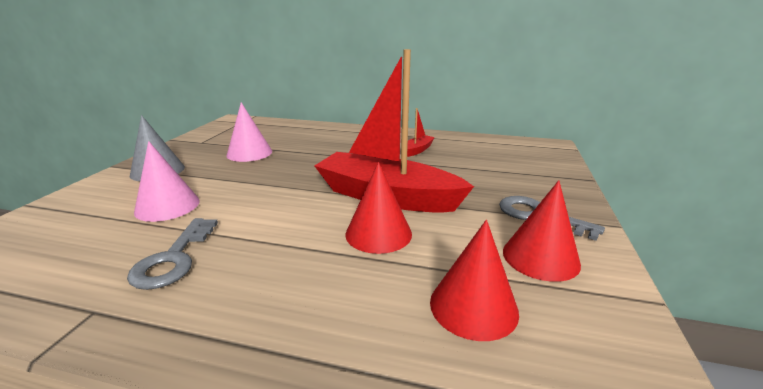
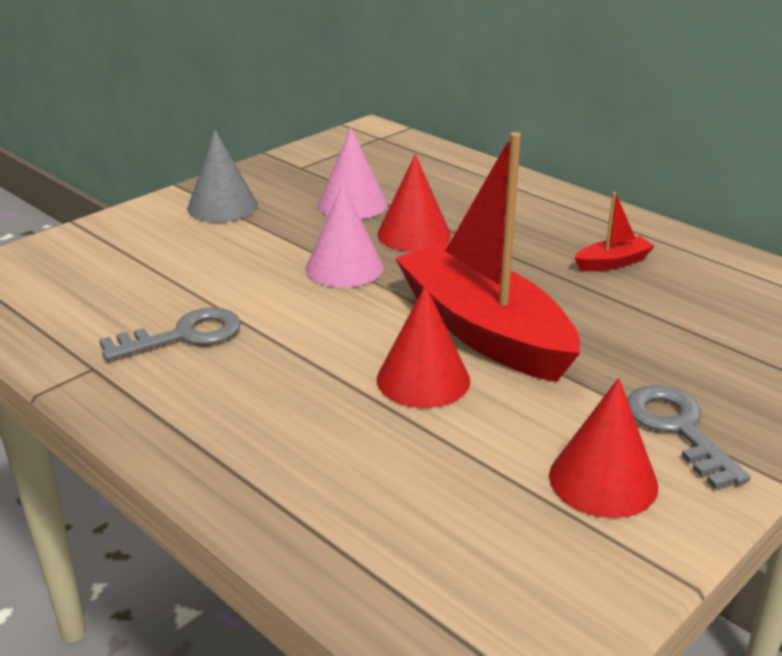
camera: 30 degrees right, 5 degrees up
grey key [127,218,218,290] -> grey key turned 150 degrees counterclockwise [99,307,241,361]
pink cone [134,141,200,222] -> pink cone moved to [306,184,384,288]
red cone [430,220,519,341] -> red cone moved to [377,154,451,252]

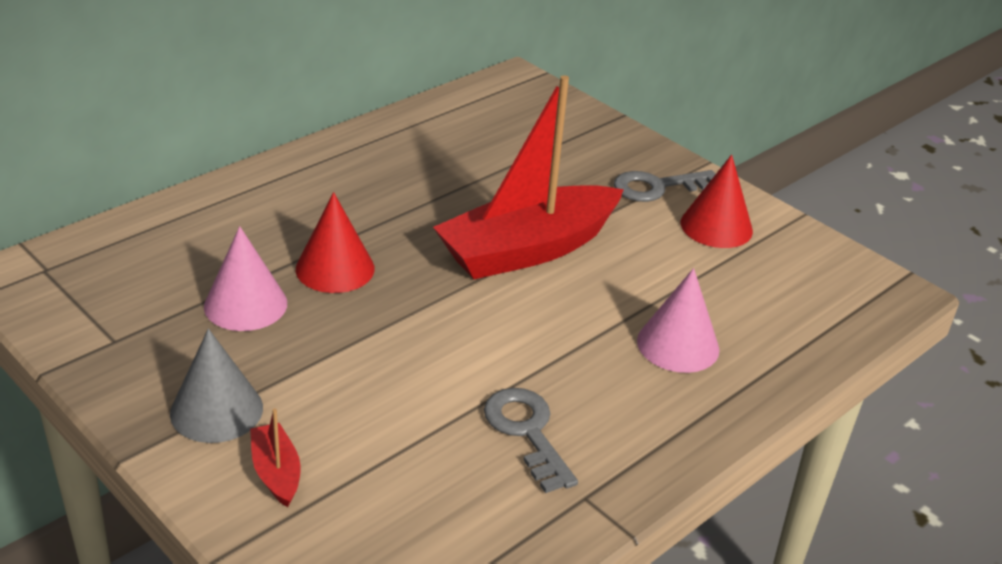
camera: 90 degrees left, 5 degrees up
pink cone [306,184,384,288] -> pink cone moved to [637,268,719,373]
red cone [377,285,470,408] -> none
red boat [574,192,655,271] -> red boat moved to [250,408,301,507]

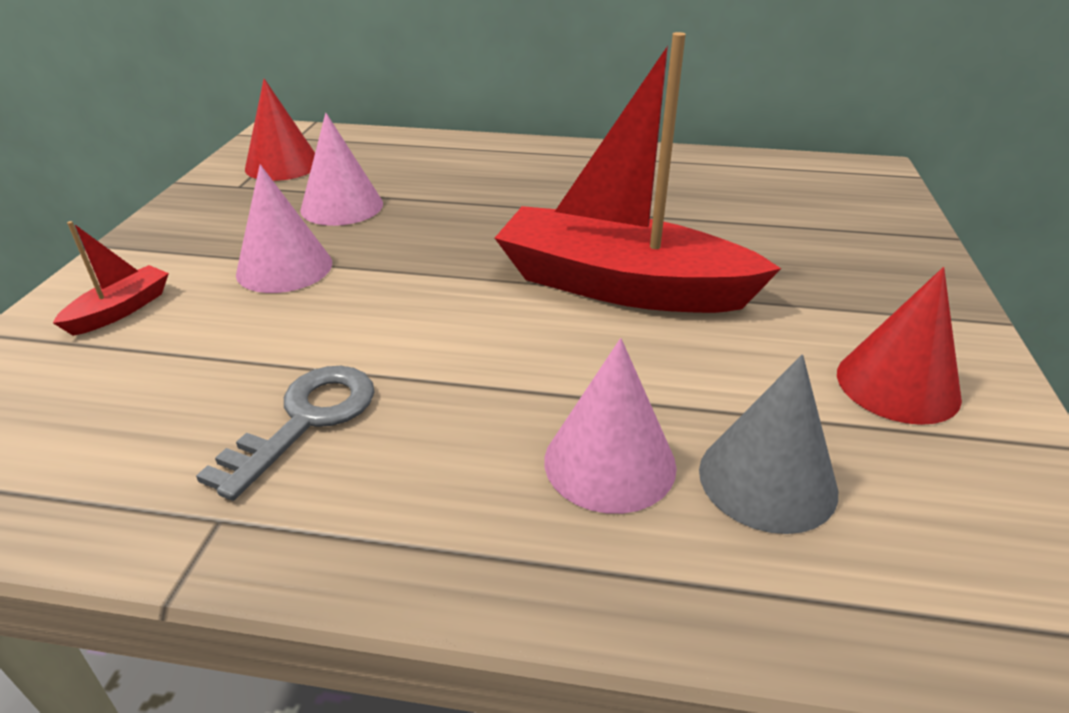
camera: 55 degrees right, 0 degrees up
grey cone [170,328,263,443] -> grey cone moved to [699,354,838,534]
red cone [296,192,375,293] -> red cone moved to [245,79,315,181]
grey key [614,170,716,202] -> none
none -> pink cone [236,164,332,293]

